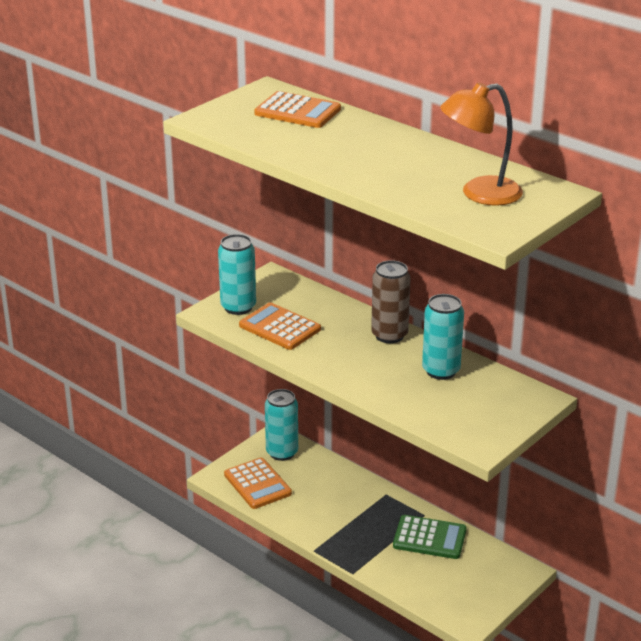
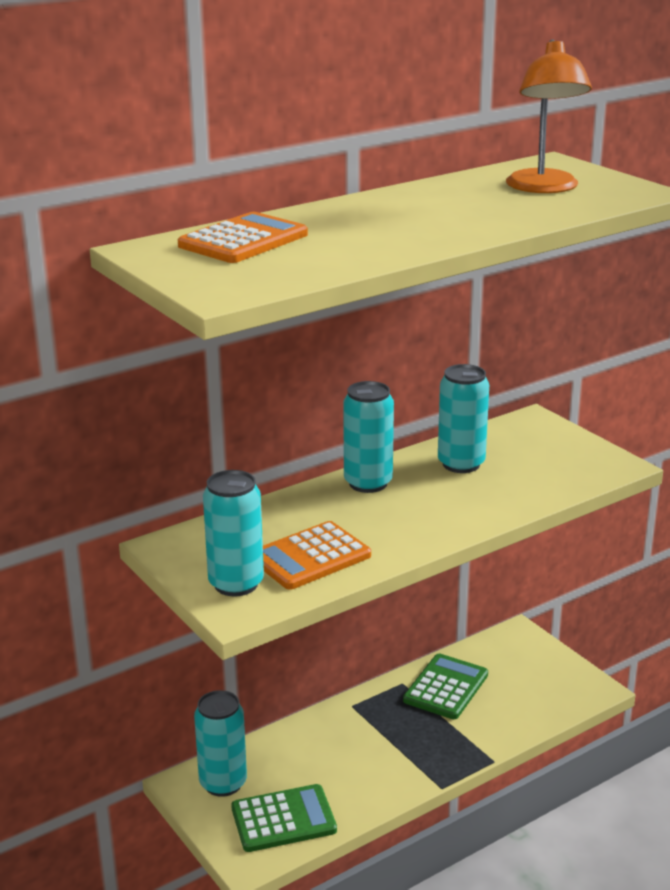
camera: 75 degrees left, 5 degrees down
orange calculator [224,457,292,509] -> green calculator [231,784,337,852]
brown can [371,260,411,343] -> turquoise can [343,381,394,493]

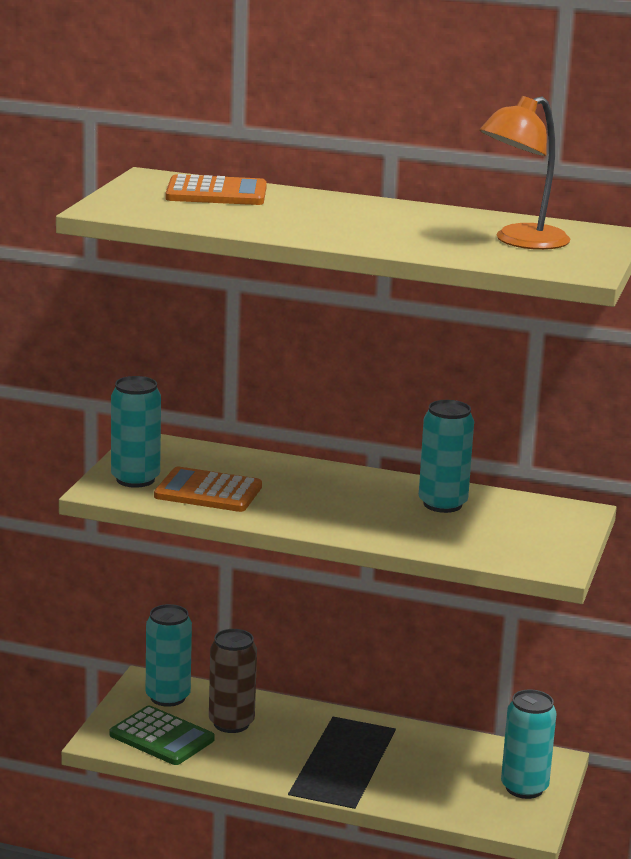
camera: 50 degrees right, 5 degrees down
turquoise can [343,381,394,493] -> turquoise can moved to [501,690,557,799]
green calculator [403,654,488,719] -> none
none -> brown can [209,629,257,733]

